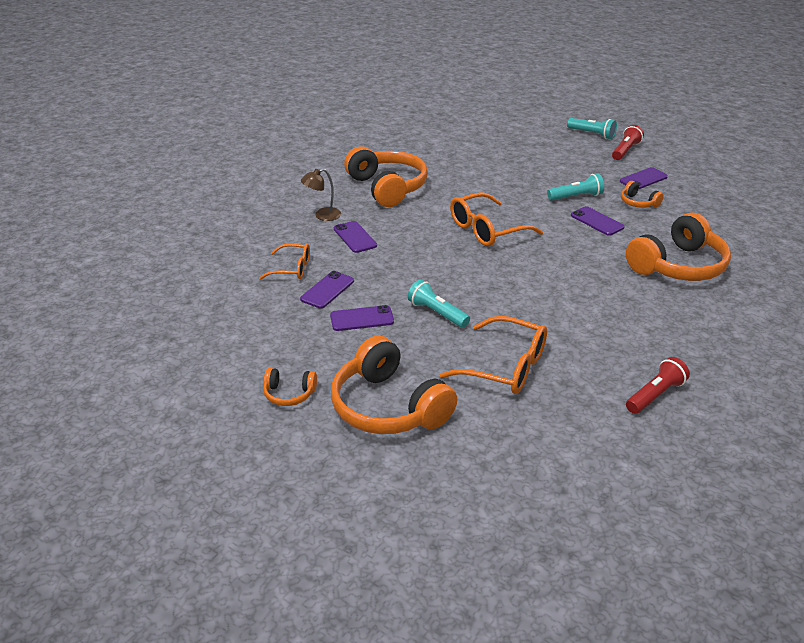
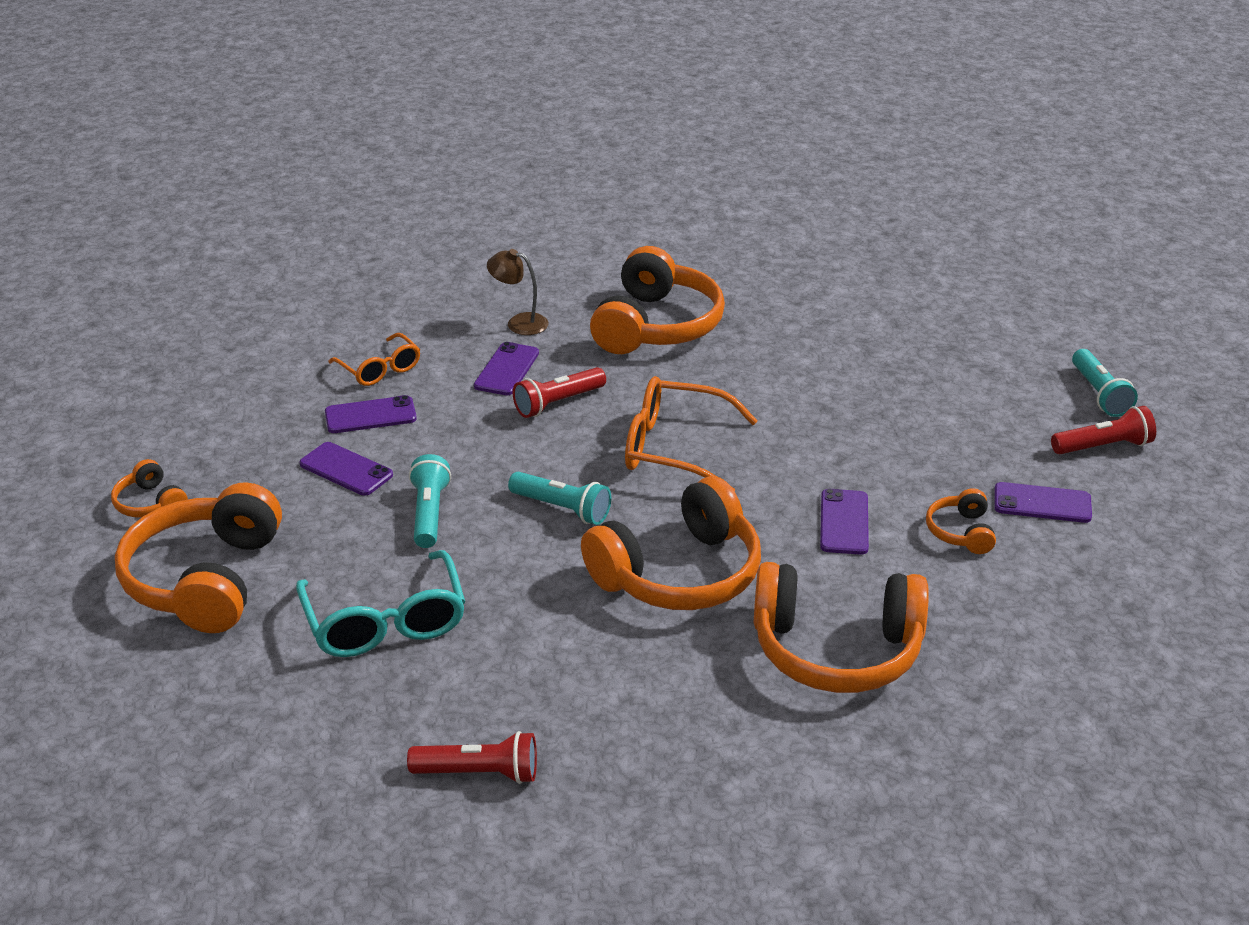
camera: 45 degrees right, 0 degrees up
orange glasses [439,316,547,394] -> turquoise glasses [296,550,465,657]
turquoise flashlight [547,173,604,201] -> turquoise flashlight moved to [508,472,611,525]
none -> red flashlight [513,367,606,418]
none -> orange headphones [581,476,761,610]

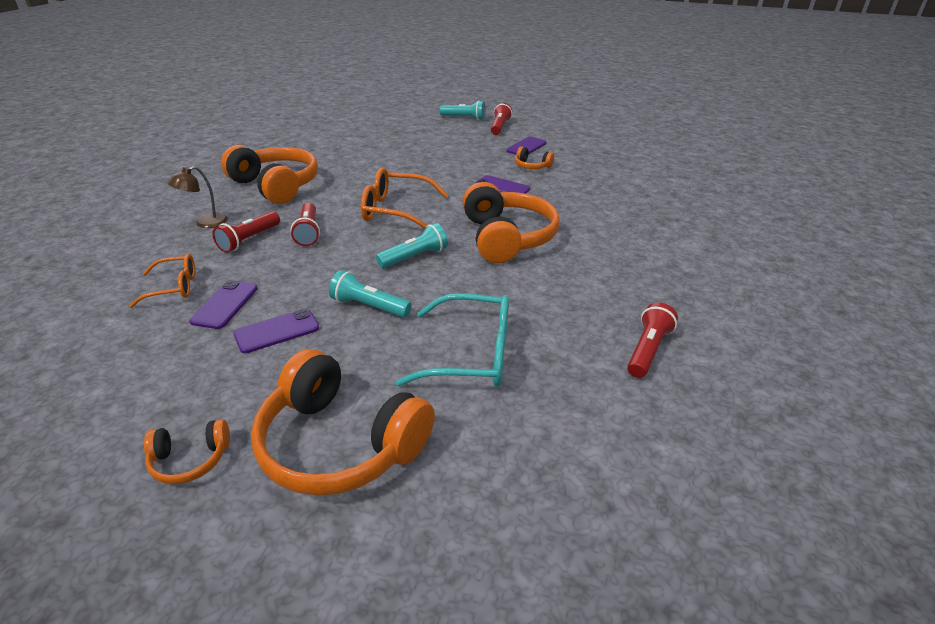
camera: 65 degrees left, 0 degrees up
purple phone [474,342,539,395] -> red flashlight [212,211,280,253]
orange glasses [625,376,758,491] -> orange glasses turned 60 degrees clockwise [361,168,448,229]
orange headphones [754,562,929,693] -> none

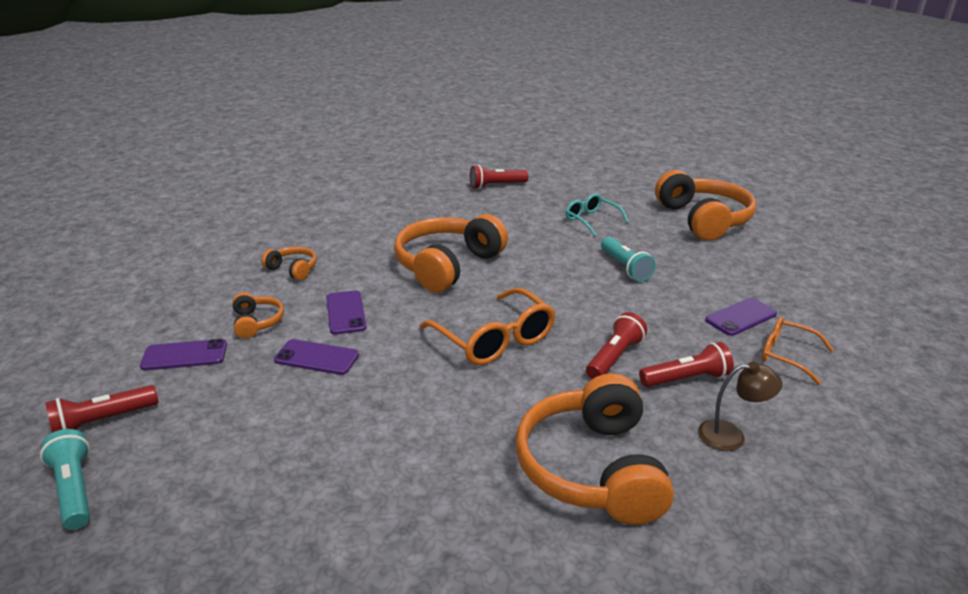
camera: 135 degrees left, 5 degrees down
orange headphones [144,419,230,484] -> orange headphones moved to [261,247,317,280]
purple phone [233,309,319,354] -> purple phone moved to [274,339,359,375]
turquoise flashlight [376,223,448,268] -> none
turquoise glasses [395,293,509,387] -> turquoise glasses [566,194,629,236], size x0.61

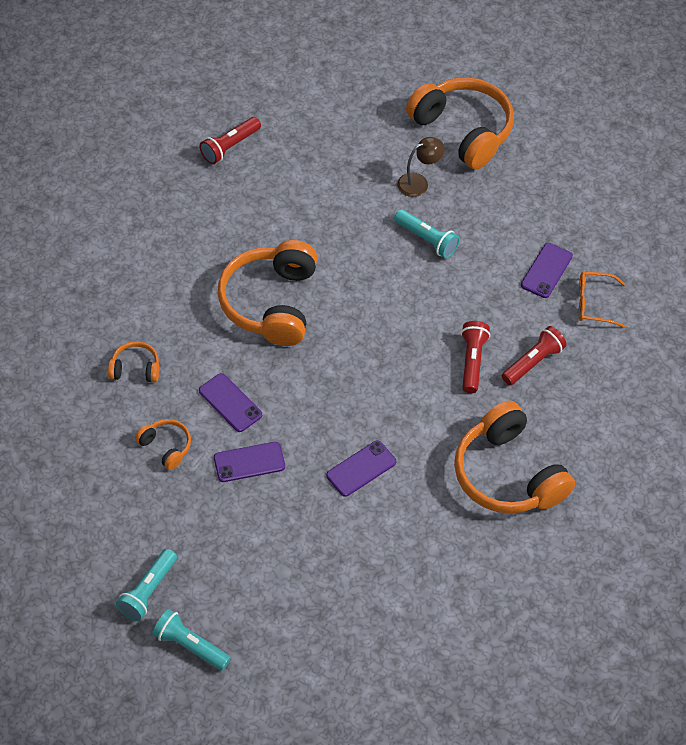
camera: 30 degrees left, 25 degrees up
red flashlight [45,385,158,433] -> turquoise flashlight [116,549,177,621]
purple phone [140,339,227,370] -> purple phone moved to [326,441,396,497]
orange glasses [419,288,555,365] -> none
turquoise glasses [566,194,629,236] -> none
brown lamp [698,362,782,451] -> brown lamp moved to [397,137,445,197]

